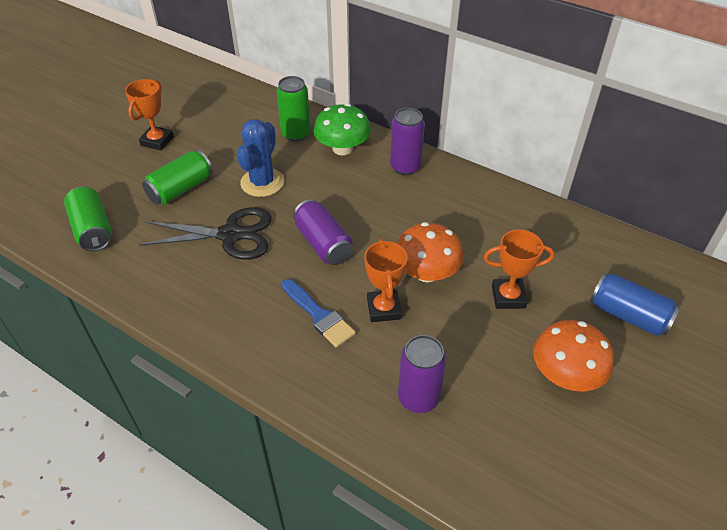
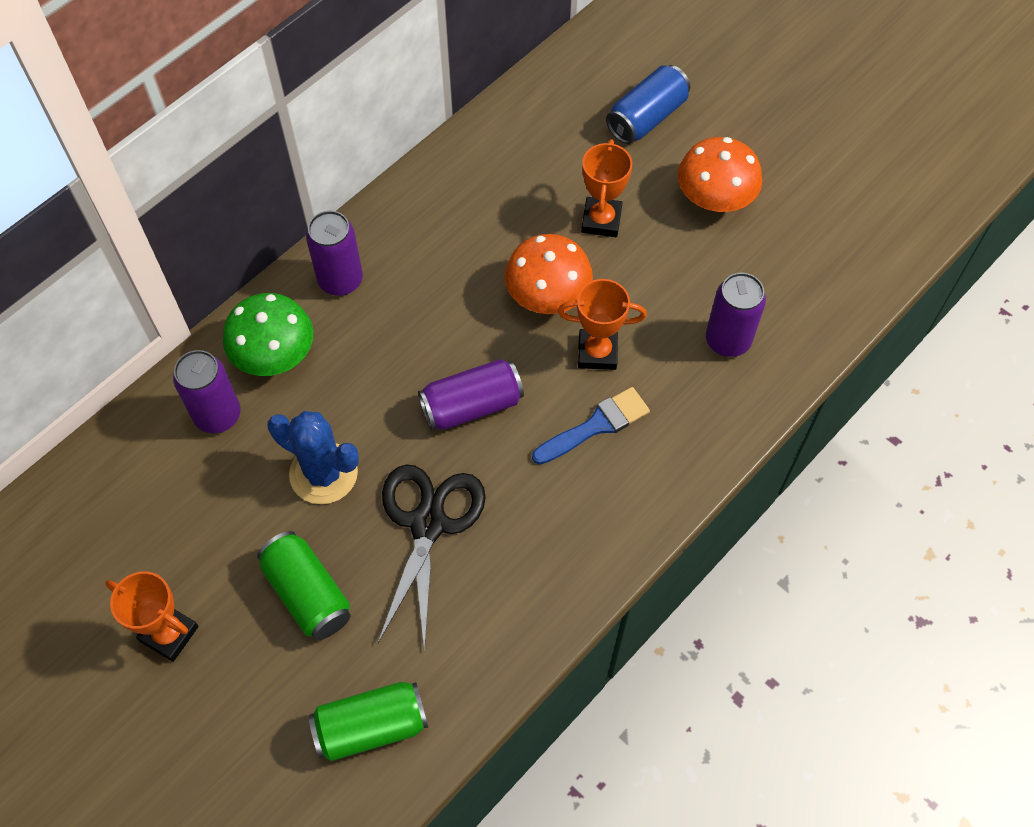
camera: 80 degrees left, 15 degrees up
green can [277,76,311,142] -> purple can [173,350,241,433]

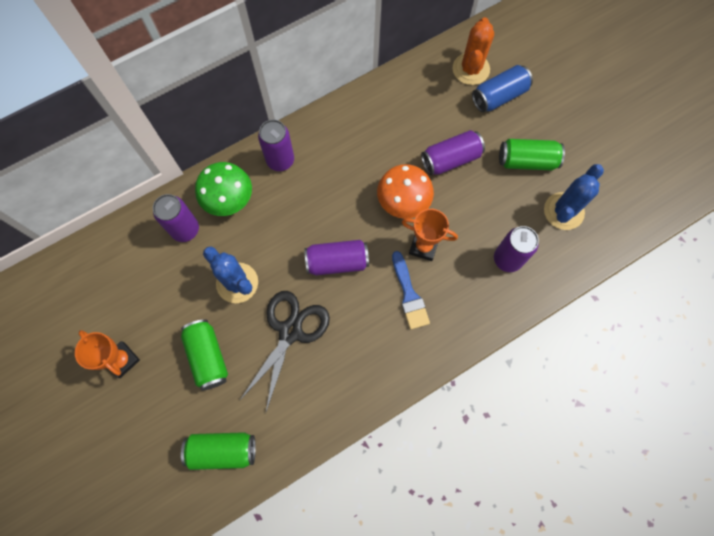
camera: 15 degrees right, 10 degrees up
blue brush [532,387,650,465] -> blue brush turned 90 degrees clockwise [392,251,430,330]
orange trophy [581,139,632,237] -> purple can [421,130,485,175]
orange mushroom [678,137,762,212] -> green can [499,139,565,170]
none -> orange cactus [452,17,494,85]
none -> blue cactus [544,164,604,230]

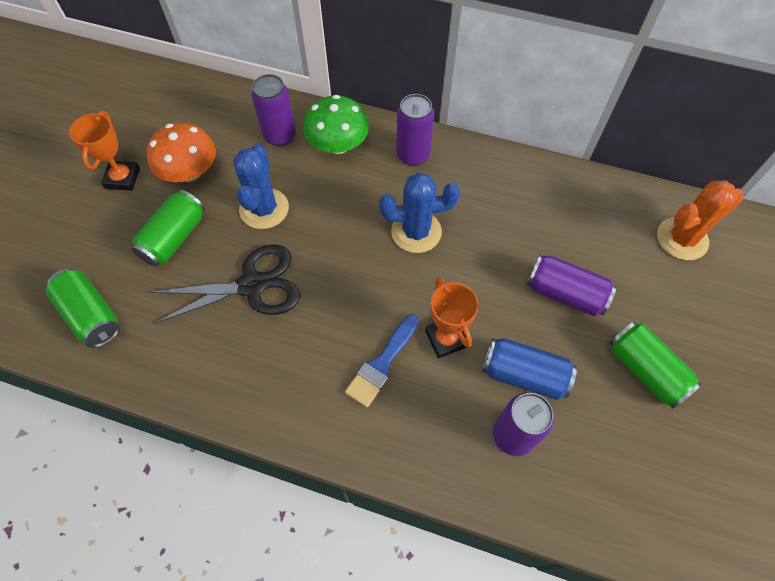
camera: 50 degrees right, 10 degrees down
purple can [304,240,369,276] -> none
orange mushroom [377,164,434,219] -> orange mushroom moved to [147,123,216,182]
blue can [472,65,533,112] -> blue can moved to [482,338,577,400]
blue cactus [544,164,604,230] -> blue cactus moved to [379,172,460,253]

